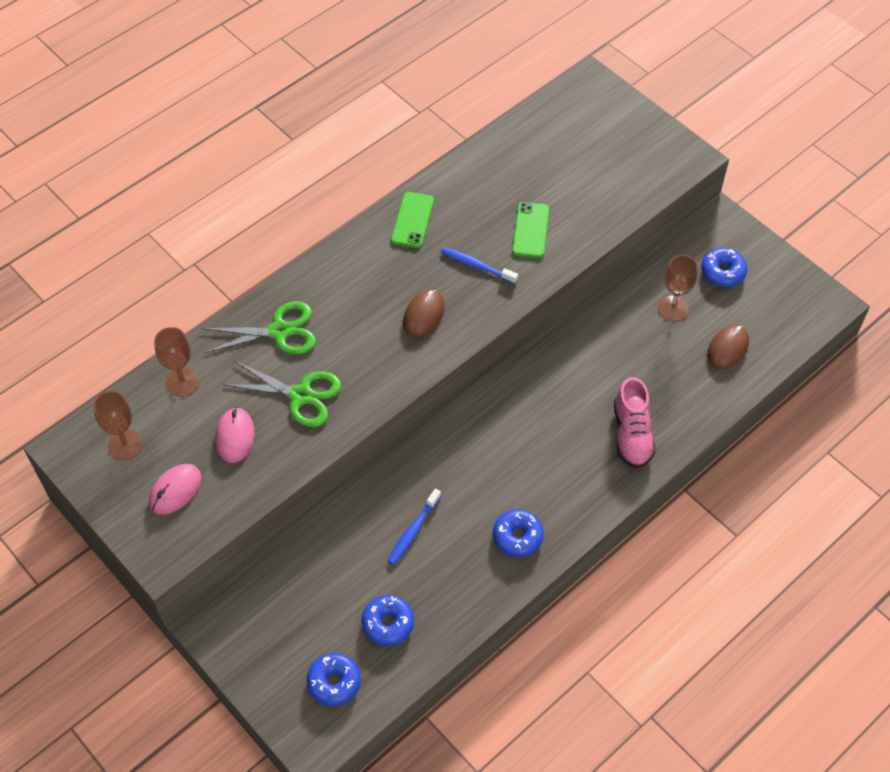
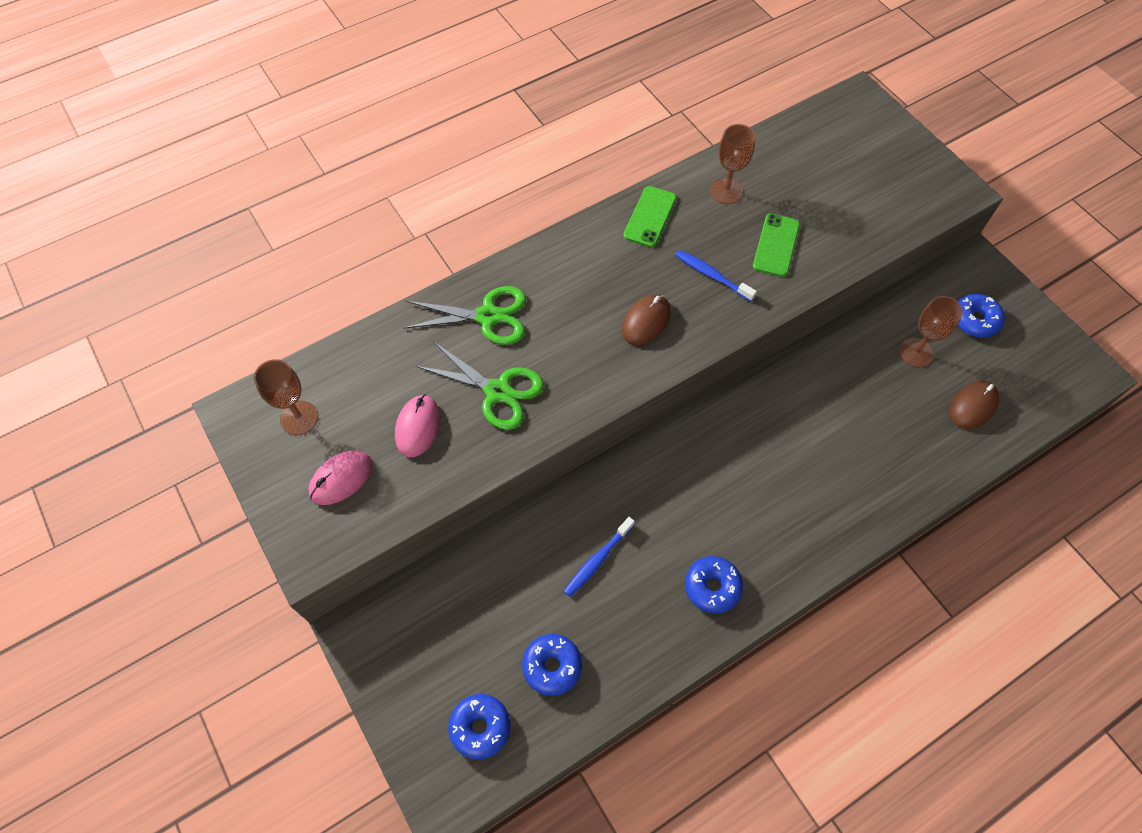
camera: 10 degrees right, 5 degrees up
brown goblet [154,327,199,397] -> brown goblet moved to [710,124,756,204]
pink shoe [614,377,656,468] -> none

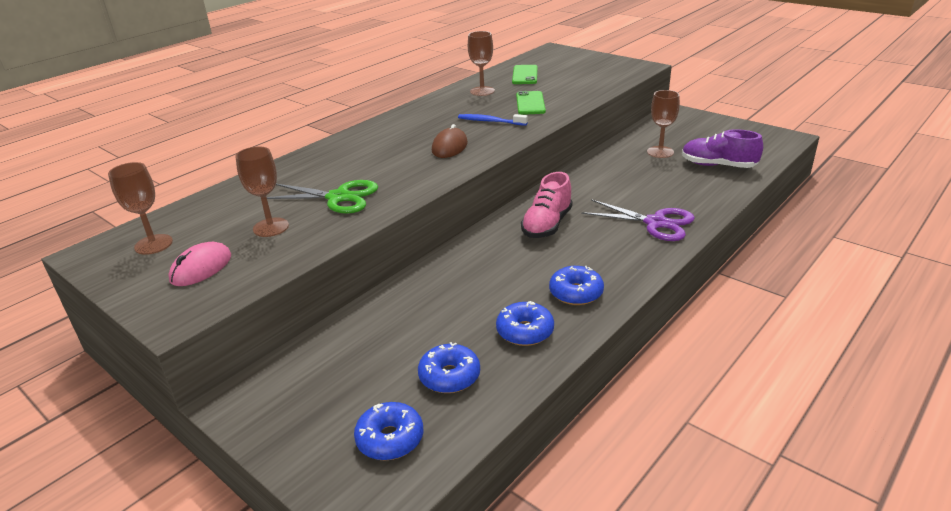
camera: 15 degrees left, 30 degrees down
pink mouse [395,394,440,457] -> brown goblet [235,146,289,237]
green scissors [403,286,526,345] -> none
blue toothbrush [564,517,635,597] -> none
green phone [623,186,677,247] -> green phone moved to [512,65,538,84]
brown mouse [949,381,1000,429] -> purple shoe [682,129,763,168]
blue donut [958,294,1005,338] -> blue donut moved to [496,301,554,346]
none -> pink shoe [521,172,573,238]
none -> purple scissors [581,199,695,241]

